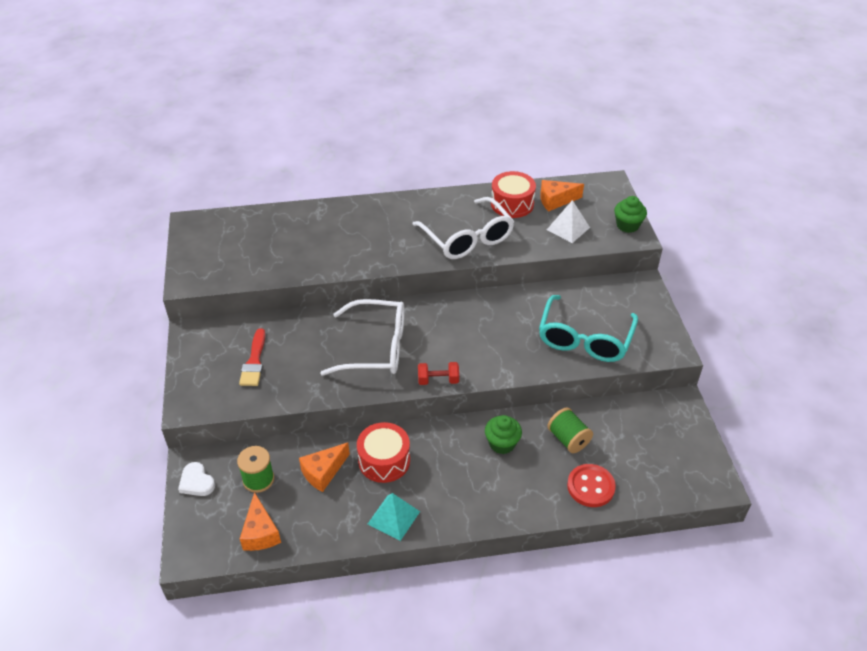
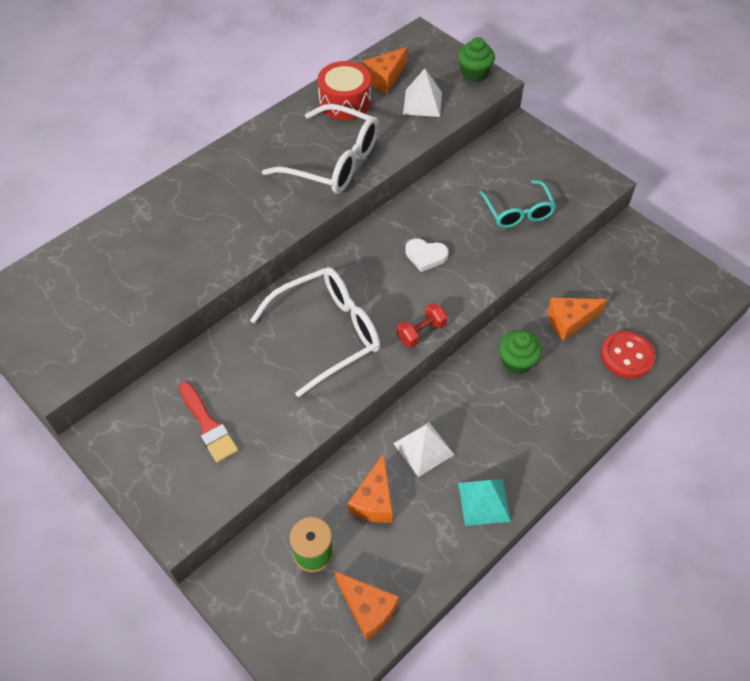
camera: 35 degrees left, 10 degrees up
white heart [178,462,215,496] -> white heart moved to [405,238,449,272]
red drum [357,422,410,483] -> white pyramid [393,422,455,477]
turquoise glasses [539,295,638,362] -> turquoise glasses [479,180,556,228], size x0.63
green spool [547,408,593,453] -> orange cheese [547,297,608,341]

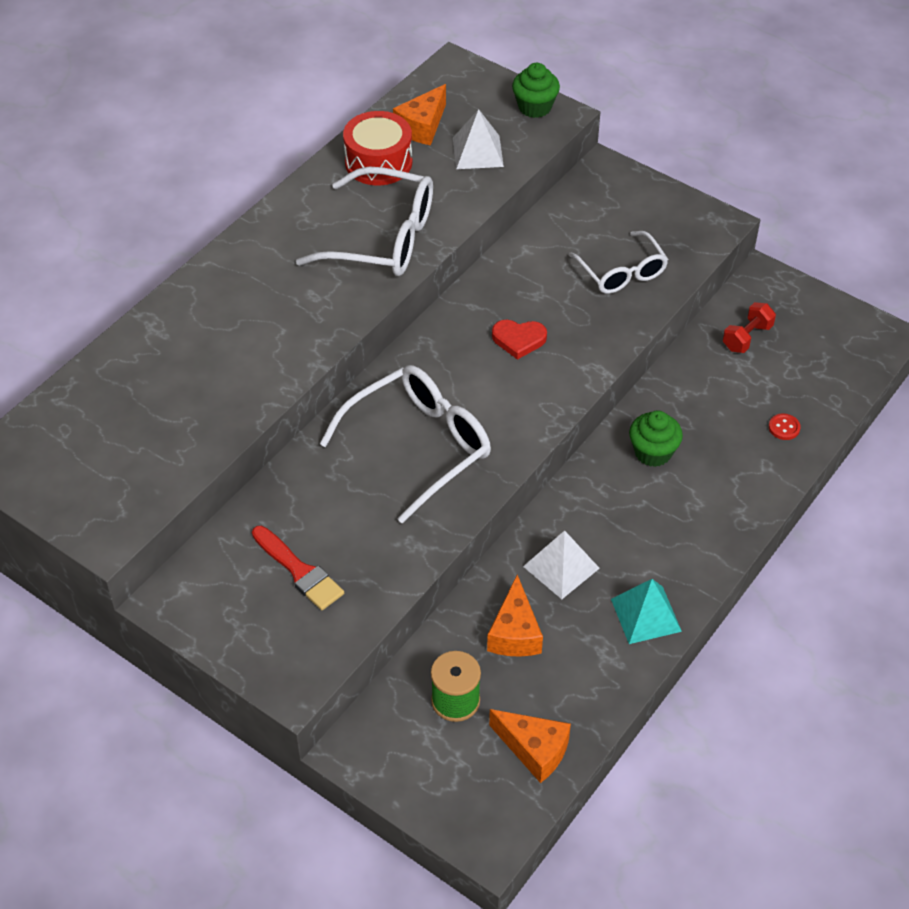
camera: 10 degrees left, 5 degrees down
red dumbbell [397,303,448,348] -> red dumbbell moved to [723,302,776,353]
white heart [405,238,449,272] -> red heart [492,320,547,360]
turquoise glasses [479,180,556,228] -> white glasses [569,231,668,294]
orange cheese [547,297,608,341] -> none
red button [601,331,655,379] -> red button [769,413,801,440], size x0.49

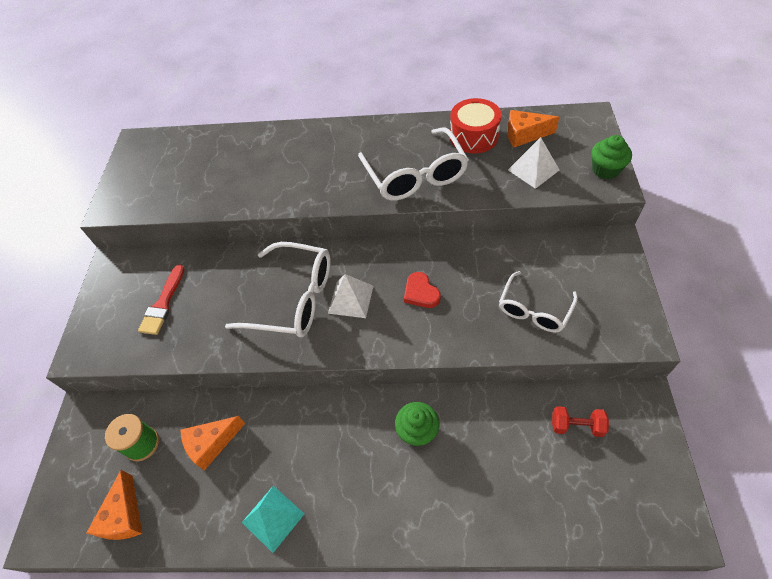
camera: 60 degrees right, 5 degrees up
white pyramid [523,530,600,599] -> white pyramid moved to [328,274,373,318]
red button [769,413,801,440] -> none

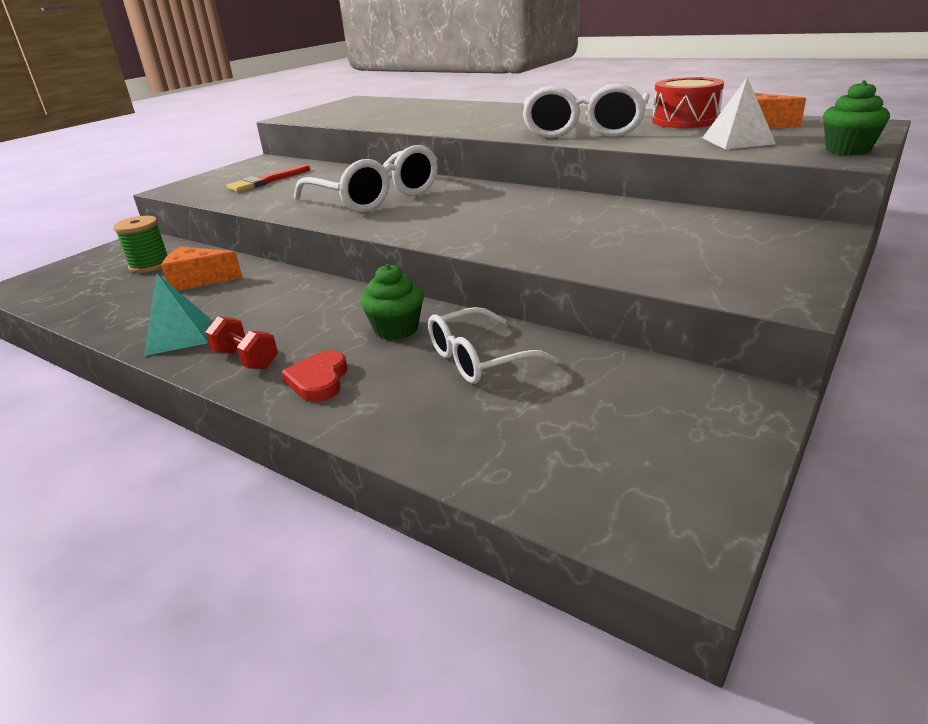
camera: 30 degrees right, 25 degrees down
orange cheese [87,470,142,540] -> none
white pyramid [328,274,373,318] -> none
red heart [404,272,441,308] -> red heart moved to [282,350,347,402]
white glasses [499,271,578,332] -> white glasses moved to [428,307,559,384]
red dumbbell [552,406,609,437] -> red dumbbell moved to [205,316,278,369]

